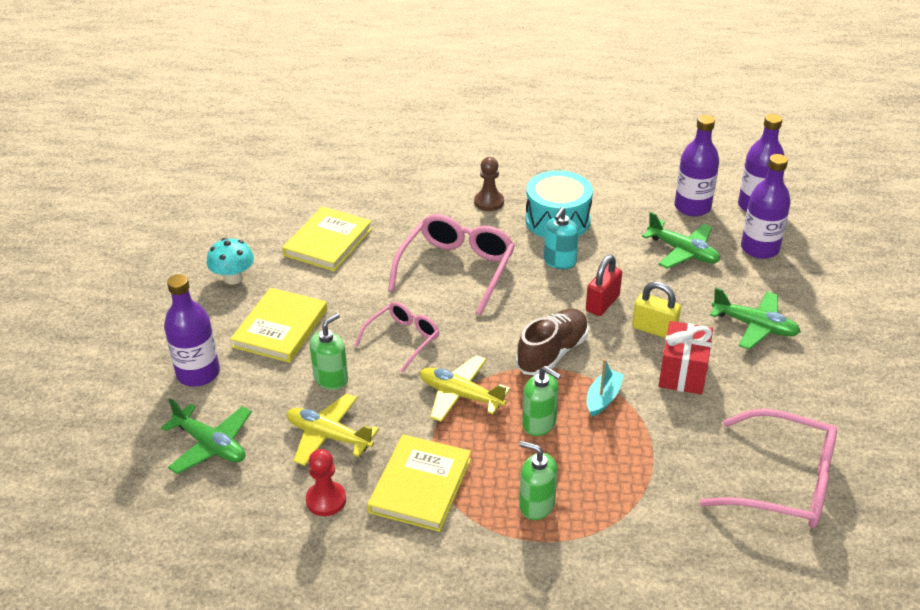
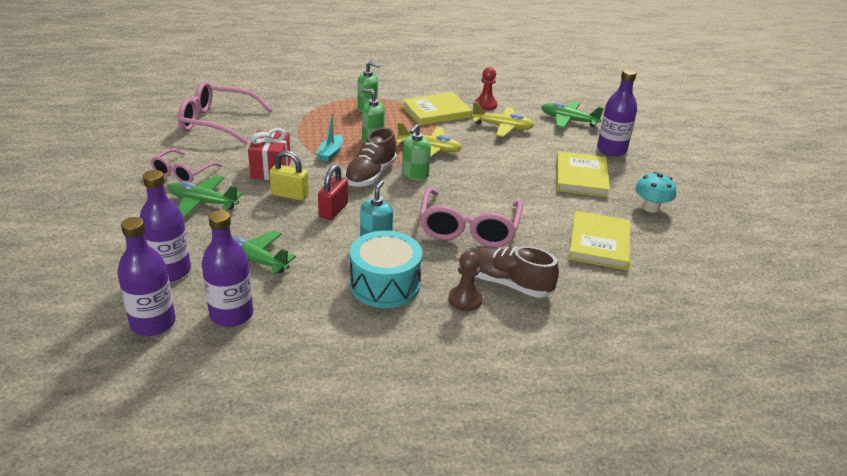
camera: 165 degrees right, 5 degrees down
green soap dispenser [310,313,348,390] -> green soap dispenser moved to [402,124,431,180]
pink glasses [355,302,439,372] -> pink glasses moved to [151,149,222,183]
yellow book [367,434,471,532] -> yellow book turned 60 degrees clockwise [402,92,472,126]
none -> brown shoe [473,246,559,298]

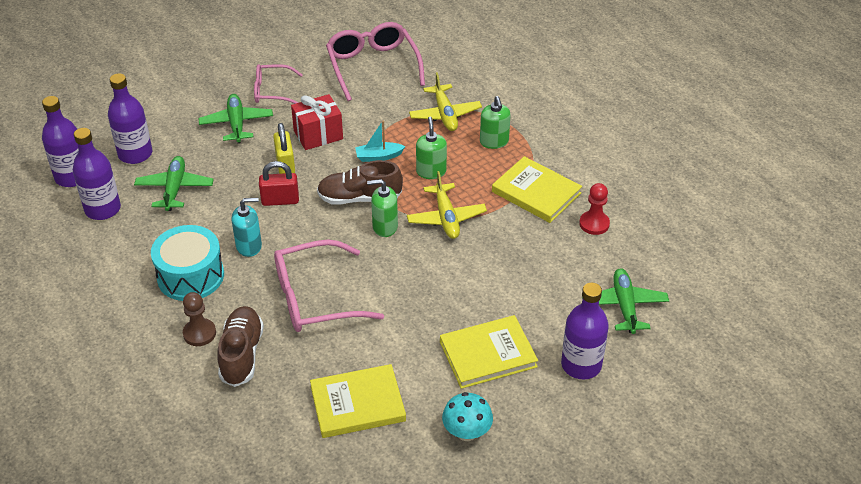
camera: 65 degrees right, 10 degrees up
yellow plane [472,102,534,137] -> yellow plane moved to [409,72,482,131]

